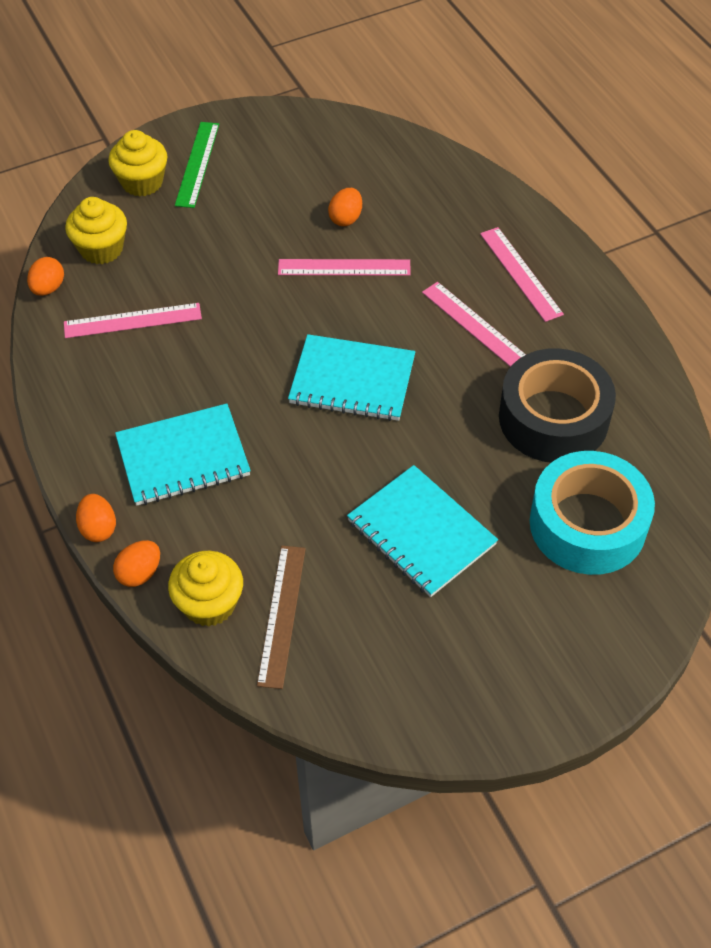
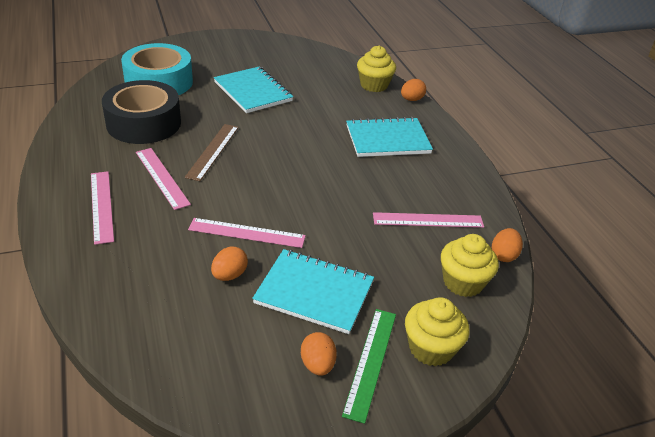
camera: 175 degrees left, 15 degrees down
orange egg [76,494,116,542] -> orange egg moved to [301,332,337,376]
brown ruler [257,546,306,689] -> brown ruler moved to [185,124,239,181]
turquoise notebook [288,334,415,421] -> turquoise notebook moved to [252,249,374,334]

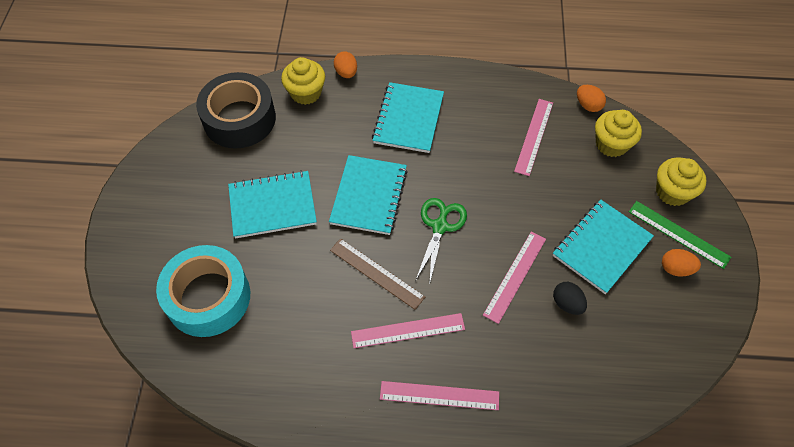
camera: 65 degrees left, 20 degrees up
black tape [102,80,181,144] -> black tape moved to [196,72,276,148]
orange egg [211,247,248,281] -> black egg [553,282,587,315]
none -> turquoise notebook [329,155,408,235]
none -> green scissors [416,198,467,285]

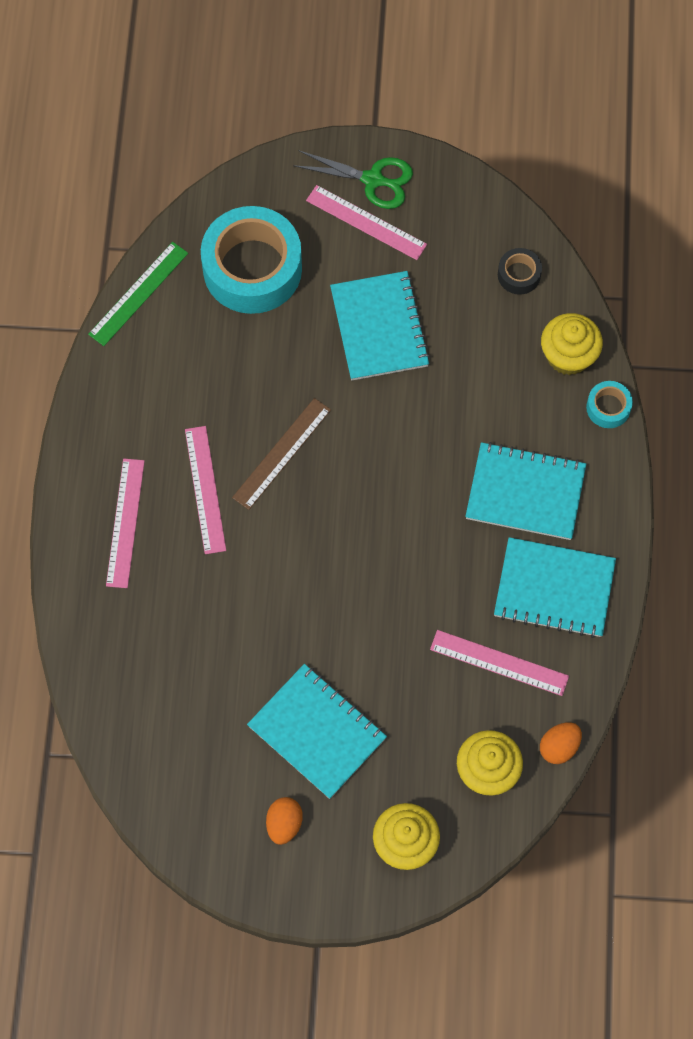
camera: 90 degrees right, 10 degrees up
black tape [196,72,276,148] -> black tape [498,248,542,295], size x0.43
turquoise notebook [329,155,408,235] -> turquoise notebook moved to [494,537,616,638]
orange egg [334,51,357,78] -> turquoise tape [586,381,633,428]
green scissors [416,198,467,285] -> green scissors moved to [293,150,413,209]
pink ruler [483,232,546,324] -> pink ruler moved to [306,185,427,260]
black egg [553,282,587,315] -> none
green ruler [629,201,731,269] -> green ruler moved to [88,242,188,346]

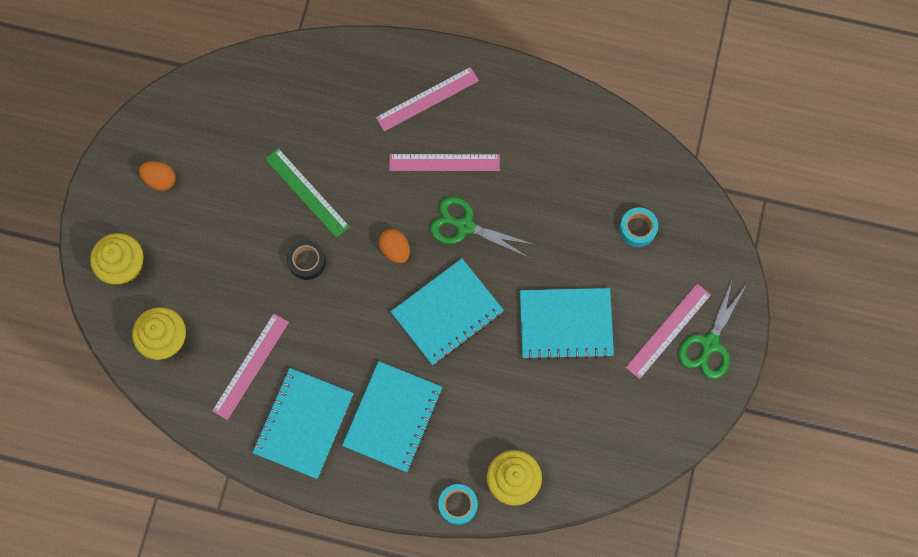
camera: 100 degrees right, 5 degrees up
green ruler [88,242,188,346] -> green ruler moved to [265,148,350,238]
pink ruler [106,459,145,588] -> pink ruler turned 45 degrees counterclockwise [376,67,479,131]
turquoise tape [201,206,302,314] -> turquoise tape [619,207,658,247], size x0.43
brown ruler [232,398,331,510] -> green scissors [430,197,534,258]
turquoise notebook [247,664,387,799] -> turquoise notebook moved to [391,258,504,365]
black tape [498,248,542,295] -> black tape moved to [287,240,326,280]
orange egg [540,722,582,764] -> orange egg moved to [379,229,410,263]

